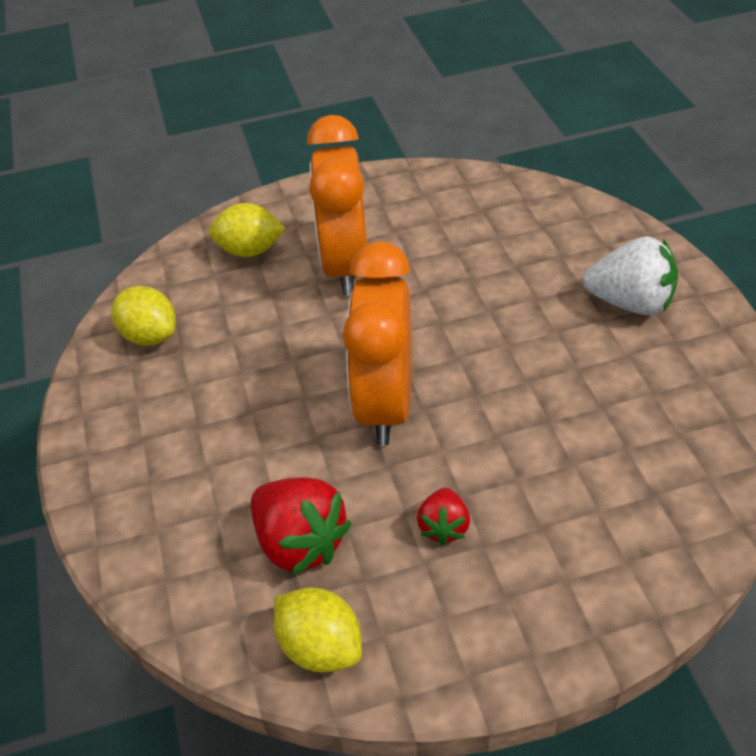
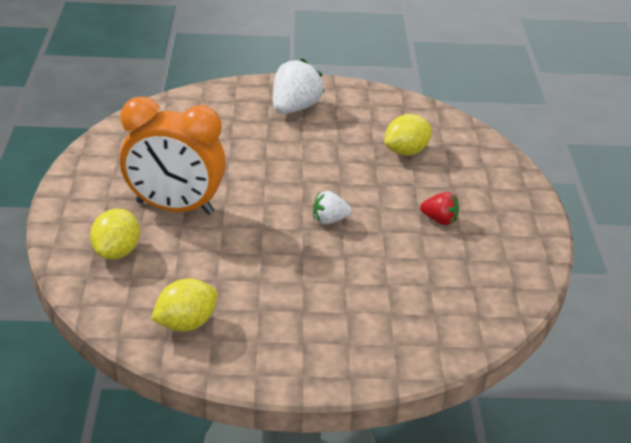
camera: 80 degrees left, 10 degrees down
red strawberry [251,477,352,575] -> none
yellow lemon [274,587,362,672] -> yellow lemon moved to [384,114,432,156]
orange clock [343,241,411,446] -> white strawberry [313,191,352,224]

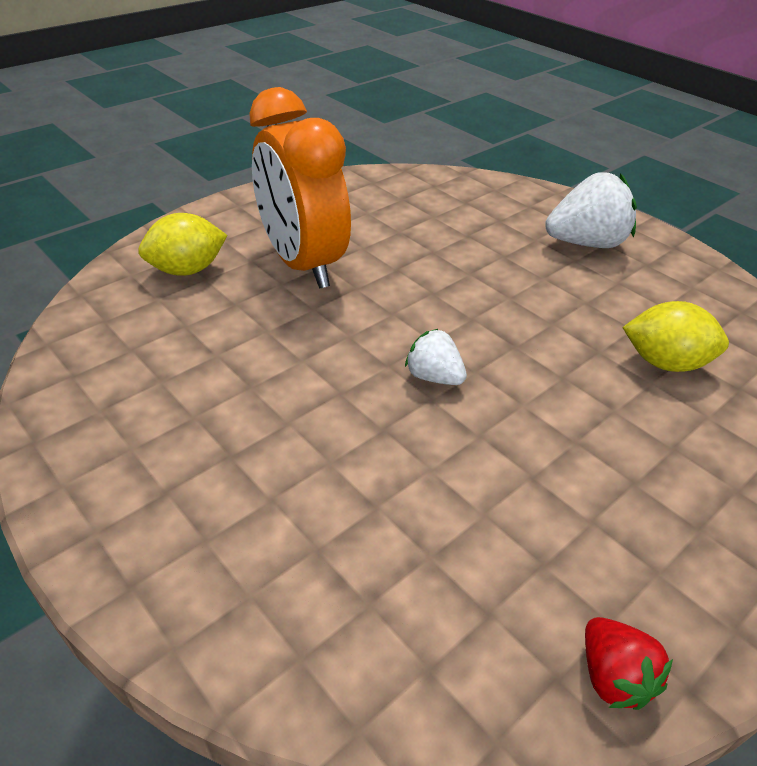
camera: 50 degrees right, 5 degrees up
yellow lemon [151,279,218,331] -> none
red strawberry [420,192,459,225] -> red strawberry moved to [585,617,673,710]

